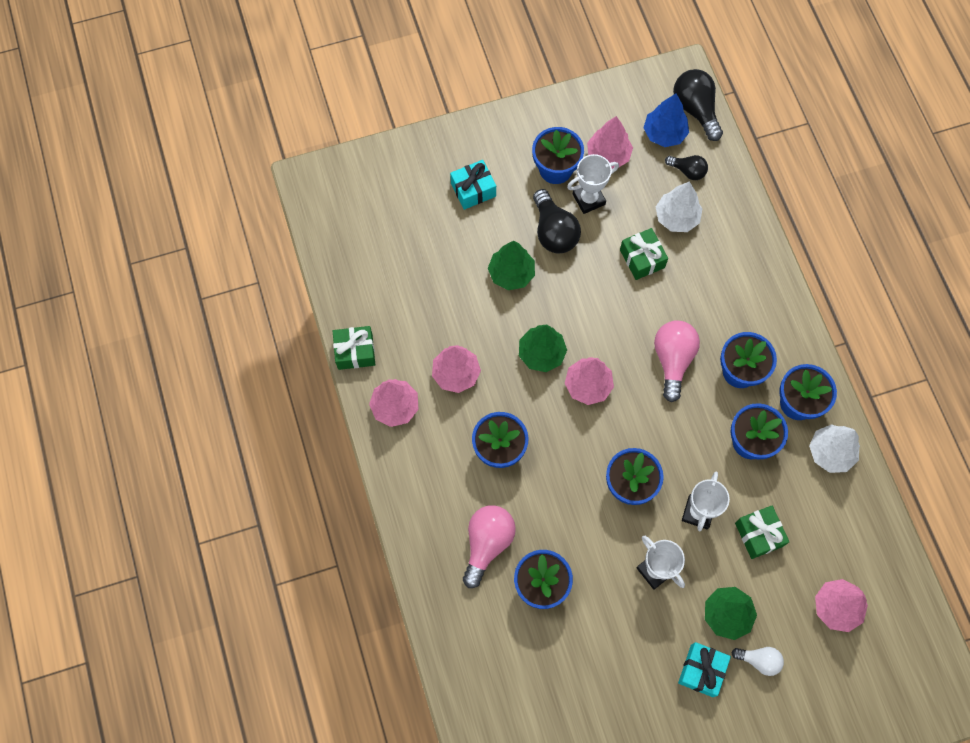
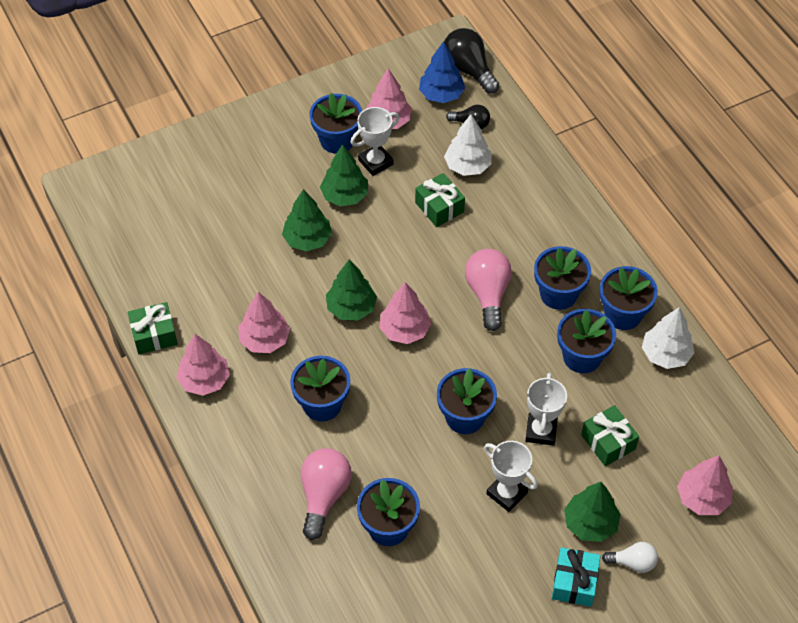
camera: 10 degrees left, 15 degrees down
turquoise gift [450,160,496,210] -> none
black light bulb [533,189,581,254] -> green tree [320,144,368,206]

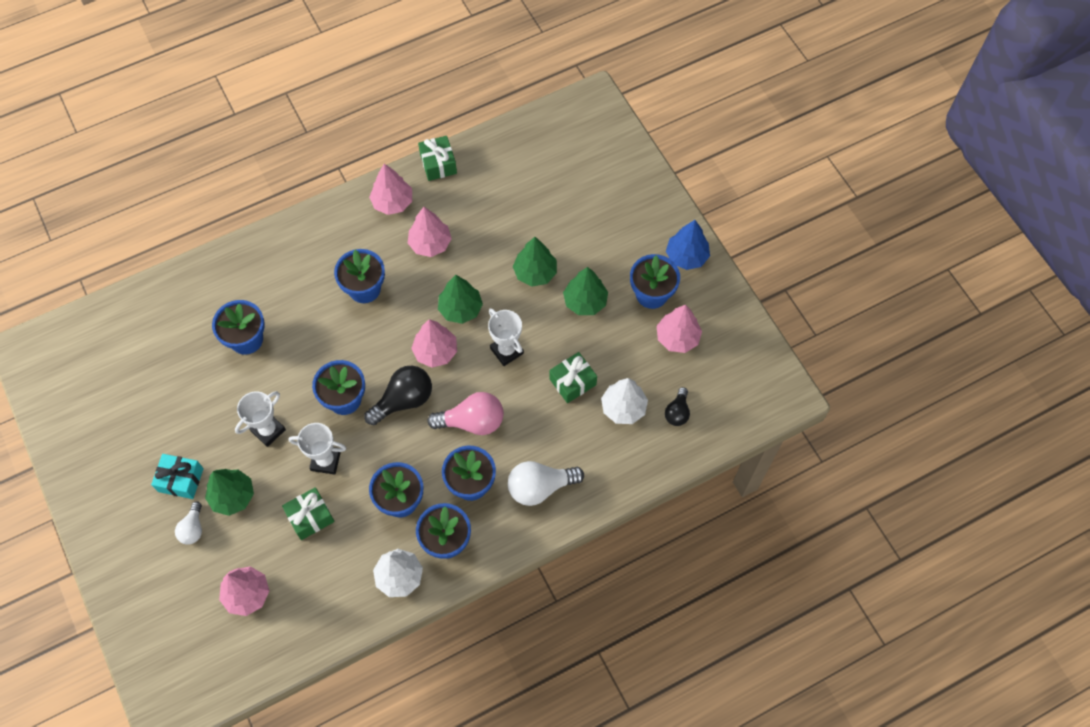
camera: 90 degrees right, 10 degrees up
pink light bulb [301,448,352,540] -> none
white trophy [351,107,400,176] -> white trophy moved to [488,308,524,366]
blue tree [419,41,465,103] -> blue tree moved to [666,220,710,270]
black light bulb [444,28,499,94] -> black light bulb moved to [365,366,432,425]
none -> white light bulb [508,461,584,506]

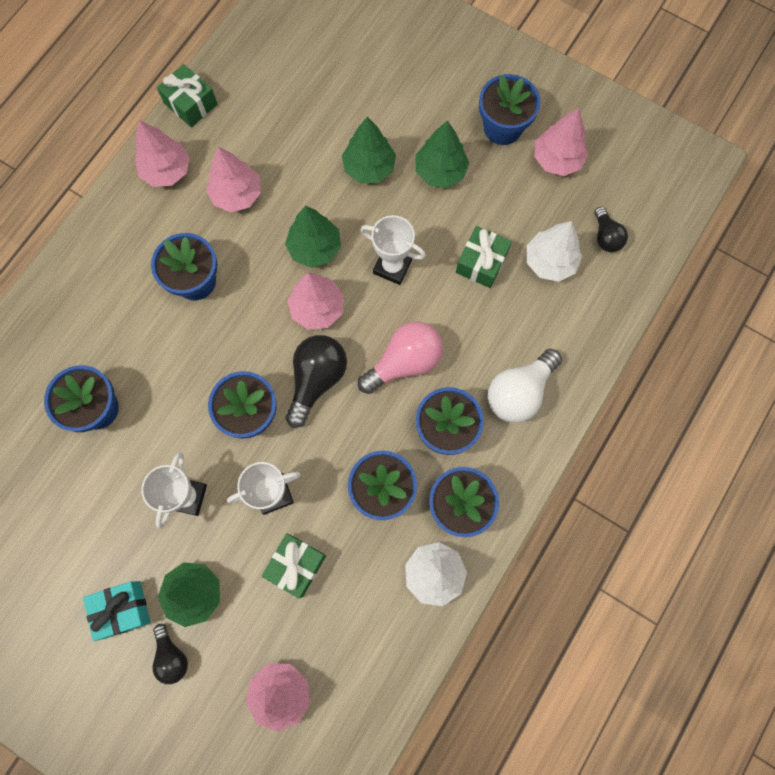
camera: 30 degrees left, 10 degrees up
white light bulb [175,501,202,545] -> black light bulb [153,624,188,684]
blue tree [666,220,710,270] -> none

